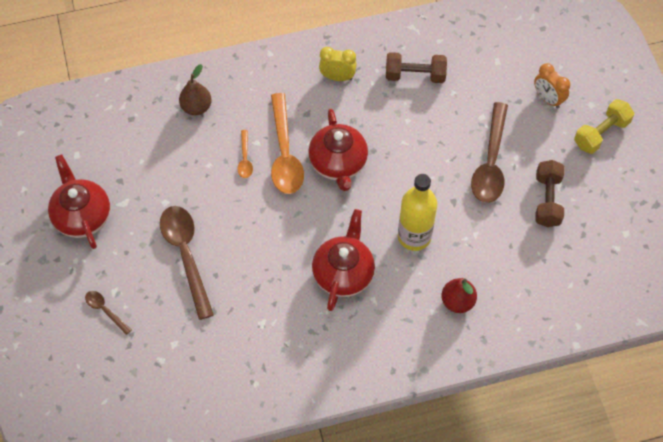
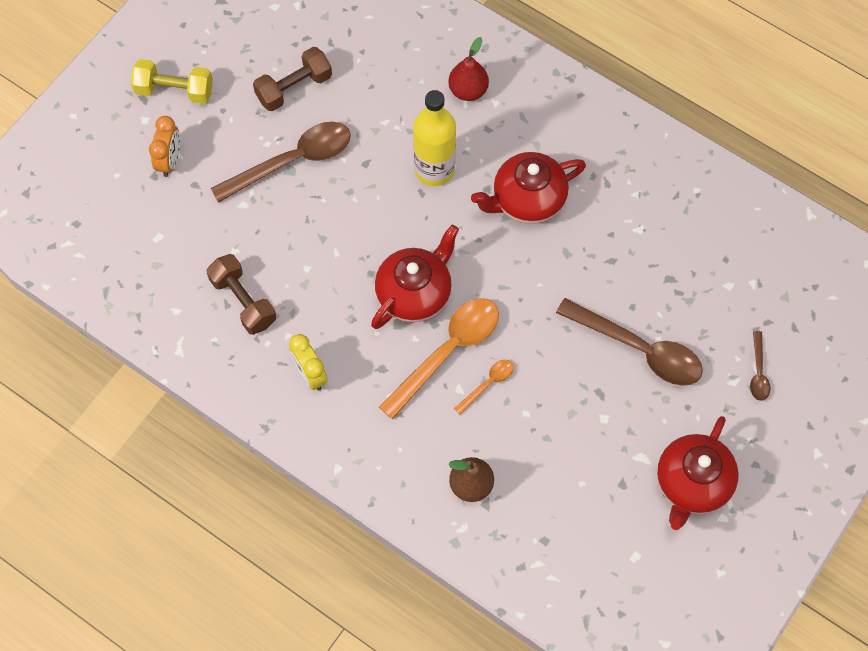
camera: 130 degrees left, 5 degrees up
brown spoon [160,206,214,320] -> brown spoon turned 90 degrees counterclockwise [556,298,703,386]

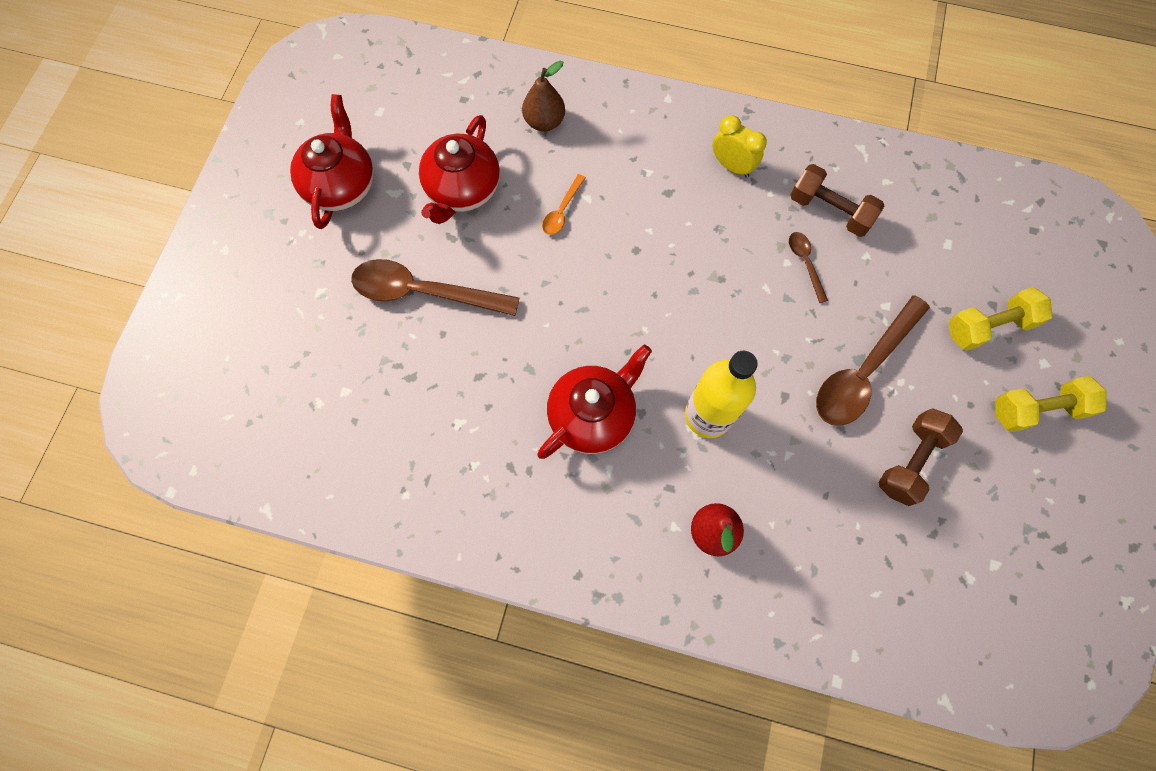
camera: 160 degrees right, 5 degrees up
orange clock [149,116,180,177] -> yellow dumbbell [949,287,1053,351]
red teapot [371,225,459,329] -> red teapot moved to [419,115,500,224]
orange spoon [379,298,499,420] -> none
brown spoon [750,331,770,401] -> brown spoon moved to [789,232,828,303]

